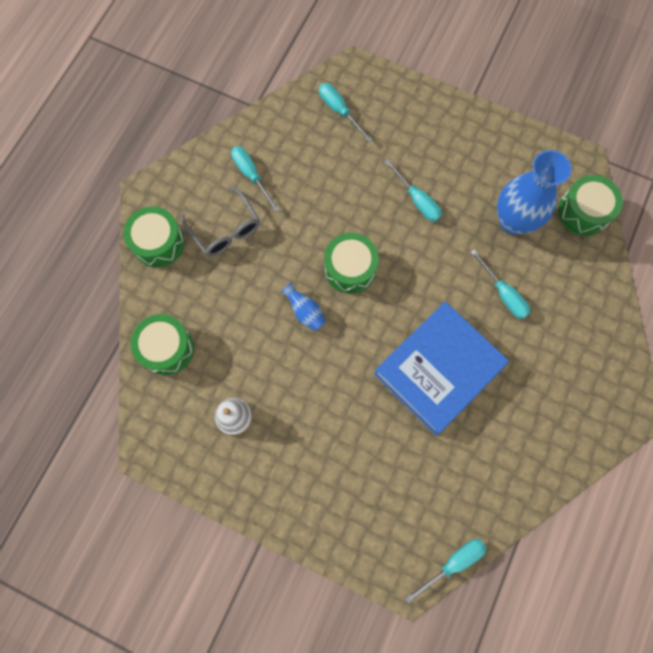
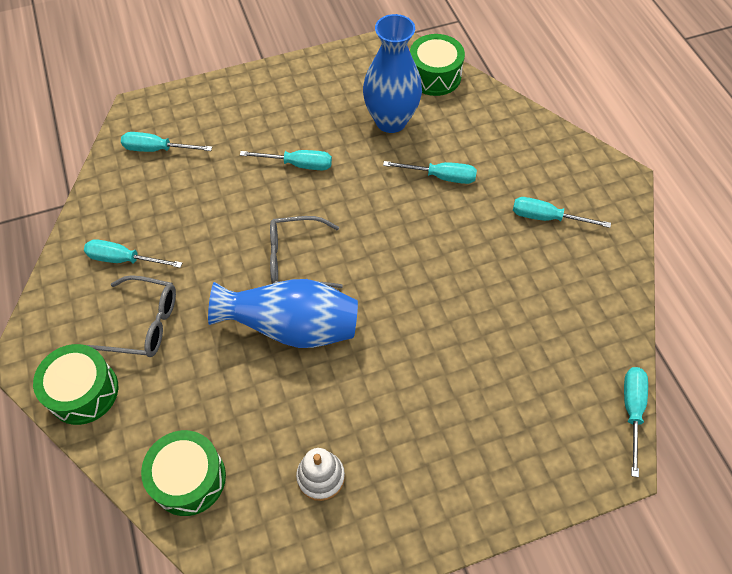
camera: 45 degrees left, 15 degrees down
blue vase [281,282,326,331] -> blue vase [208,279,358,348], size x2.18
green drum [324,233,379,294] -> grey glasses [270,216,343,288]
blue book [374,301,509,435] -> none
none -> turquoise screwdriver [513,197,611,228]

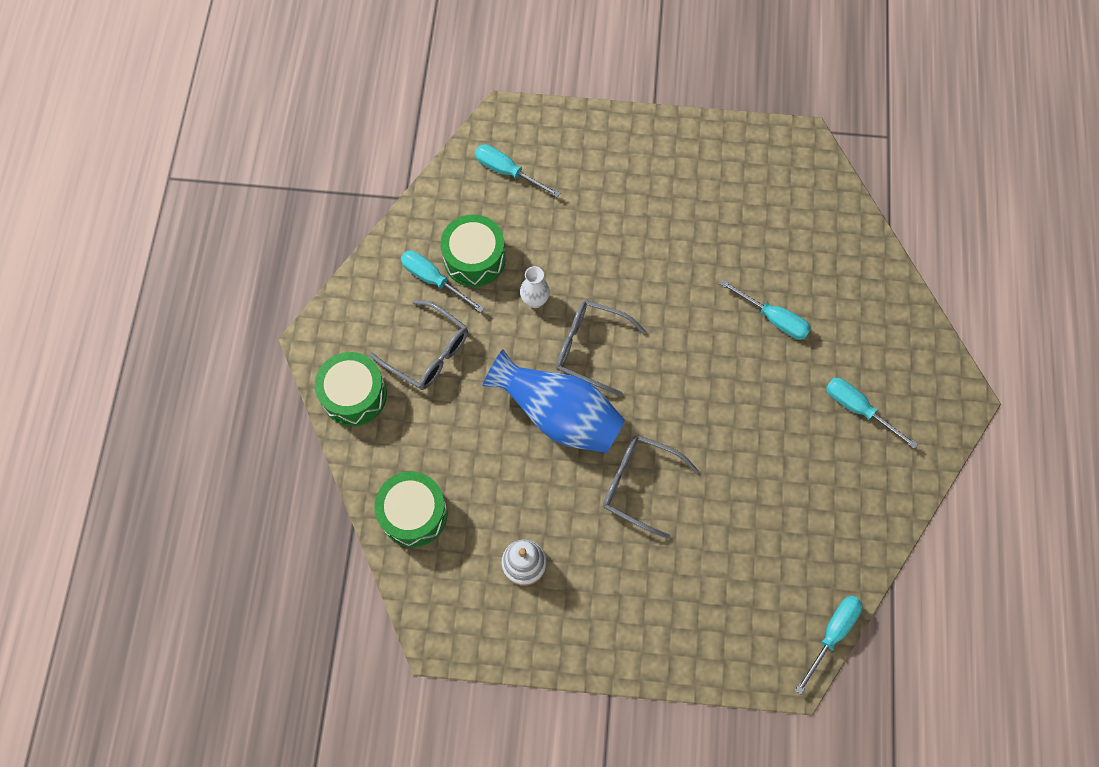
camera: 25 degrees right, 10 degrees up
turquoise screwdriver [240,150,332,170] -> none
blue vase [363,14,422,133] -> none
green drum [410,34,465,96] -> green drum moved to [440,214,506,287]
none -> white vase [520,266,550,308]
none -> grey glasses [603,435,699,539]

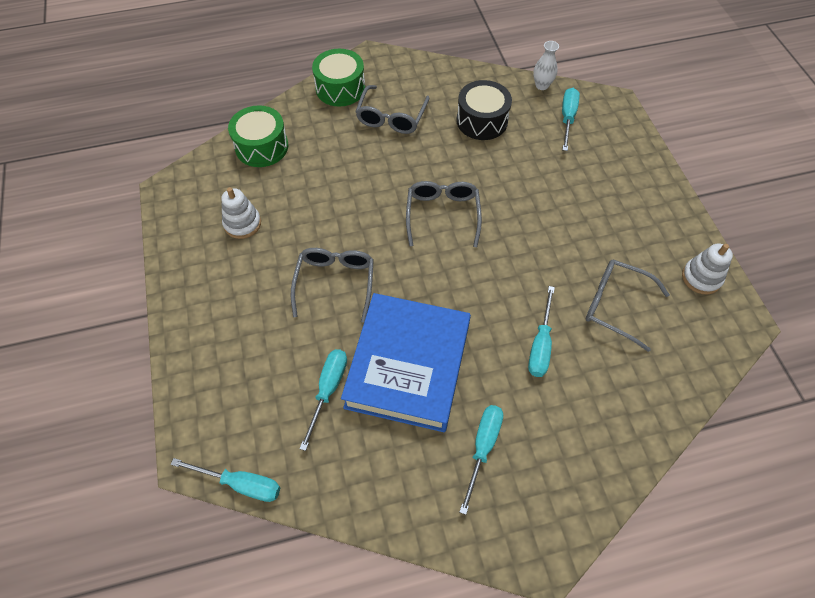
camera: 70 degrees right, 10 degrees down
turquoise screwdriver [401,251,484,313] -> turquoise screwdriver moved to [299,349,347,451]
green drum [440,214,506,287] -> black drum [456,80,512,140]
blue vase [482,350,625,453] -> none
white vase [520,266,550,308] -> white vase moved to [533,41,559,90]
none -> blue book [341,293,471,432]
none -> grey glasses [586,259,670,352]
none -> white stacking toy [682,243,733,294]

